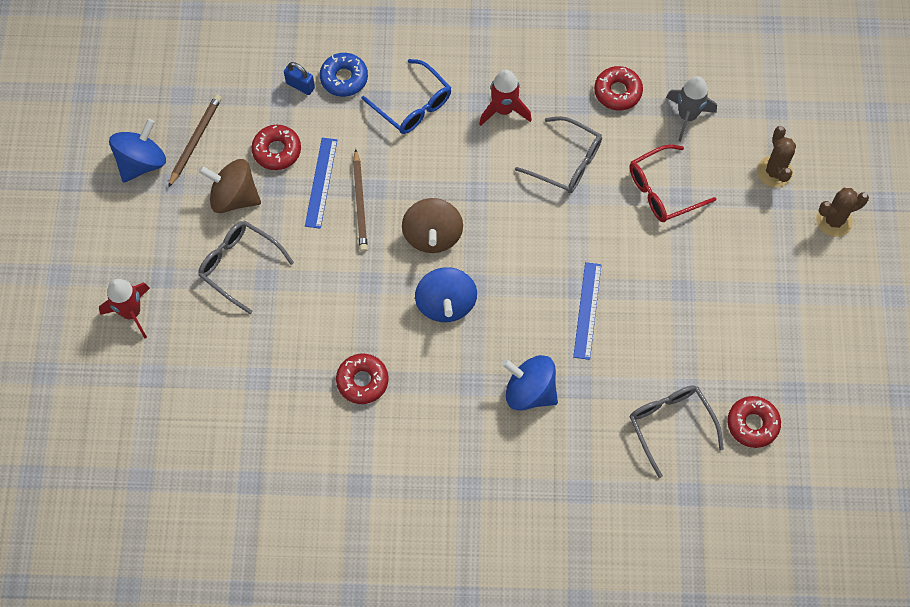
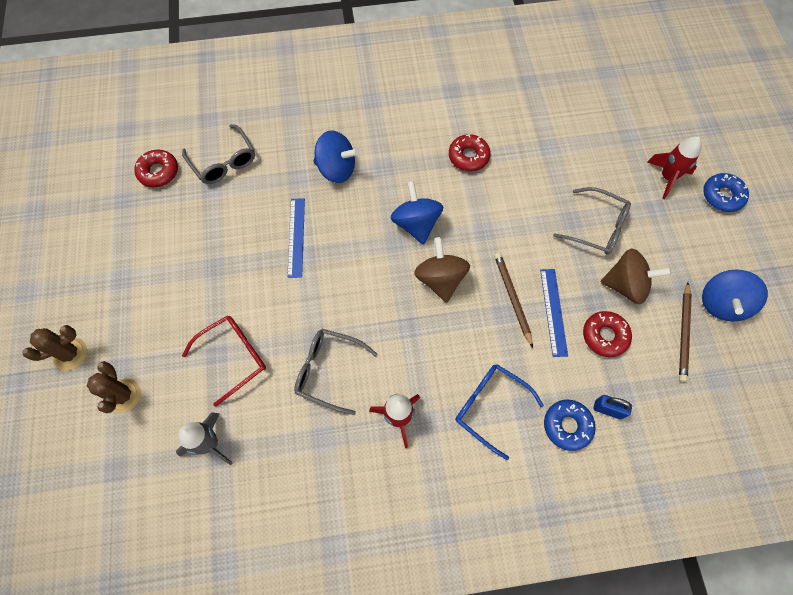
camera: 170 degrees right, 0 degrees up
red donut [594,66,643,111] -> none
none -> blue donut [703,173,749,212]

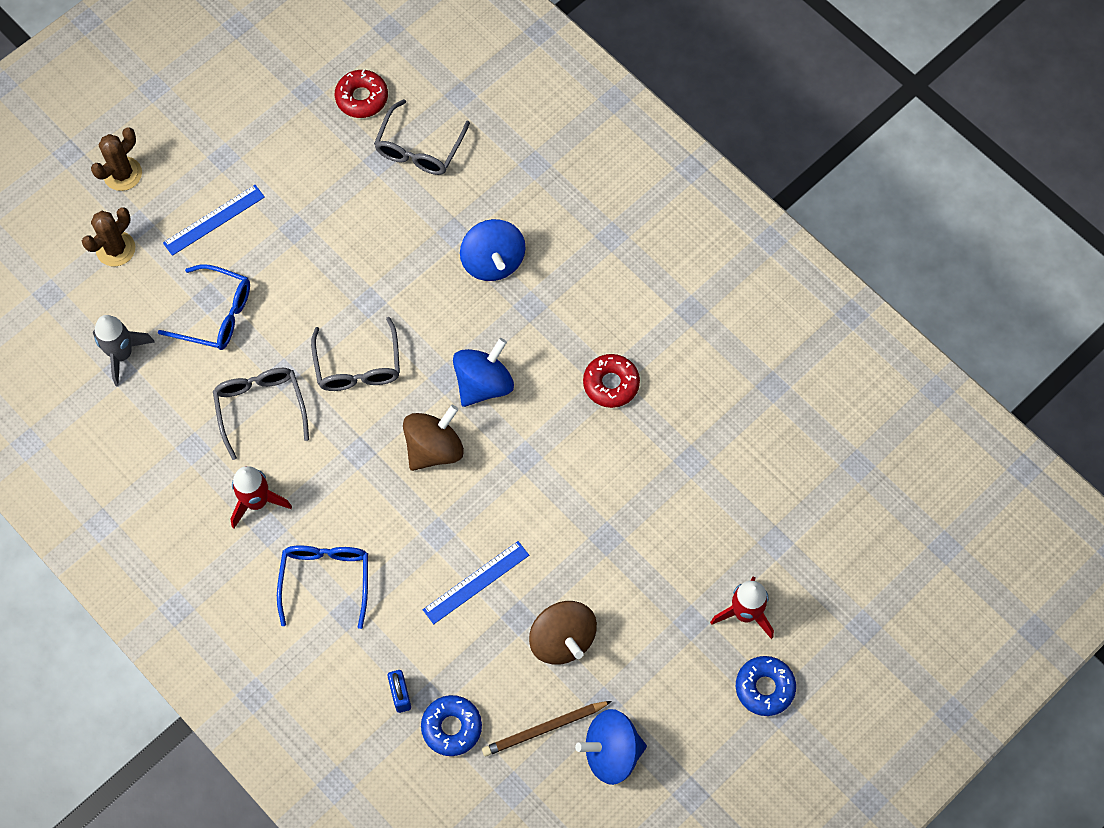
camera: 55 degrees right, 0 degrees up
brown cactus [23,325,87,371] -> brown cactus turned 75 degrees counterclockwise [91,127,142,191]
red glasses [182,315,266,407] -> blue glasses [158,264,250,350]
blue ruler [287,198,305,278] -> blue ruler moved to [163,185,265,256]
brown pencil [494,252,533,348] -> none
blue donut [544,400,596,451] -> blue donut moved to [421,695,482,756]
grey glasses [553,187,631,255] -> grey glasses moved to [311,317,400,391]
red donut [583,311,632,357] -> none

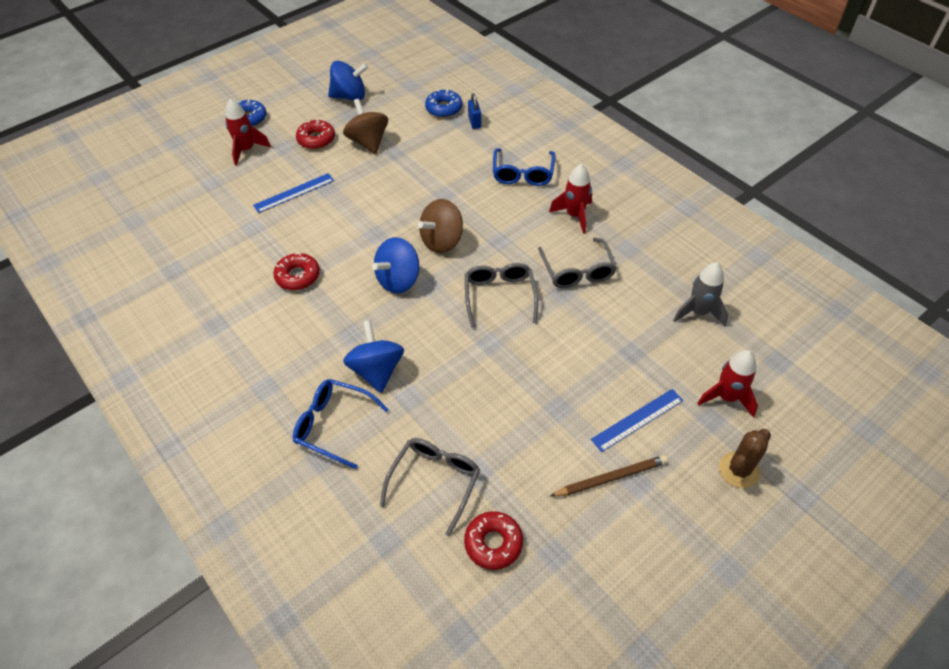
camera: 175 degrees left, 15 degrees down
brown cactus [82,207,136,266] -> red rocket [697,350,758,418]
blue glasses [158,264,250,350] -> blue glasses moved to [293,379,389,469]
blue ruler [423,541,529,624] -> blue ruler moved to [253,173,334,213]
brown pencil [482,701,612,756] -> brown pencil moved to [550,455,668,497]
none -> red donut [296,119,335,149]

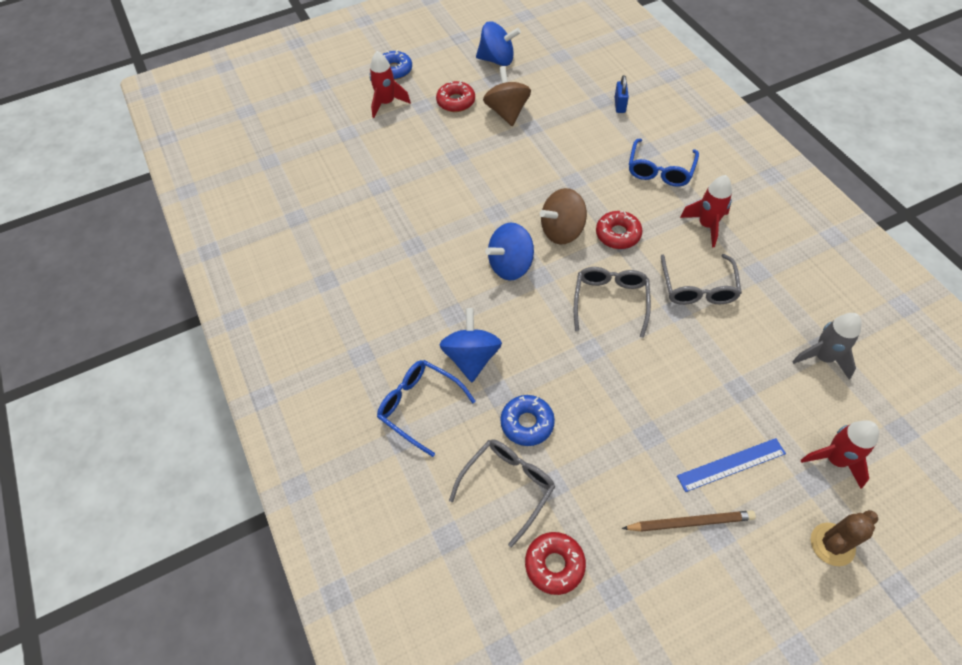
camera: 15 degrees right, 5 degrees up
blue ruler [253,173,334,213] -> none
red donut [273,253,320,290] -> red donut moved to [596,211,642,249]
blue donut [425,89,463,118] -> blue donut moved to [500,395,555,446]

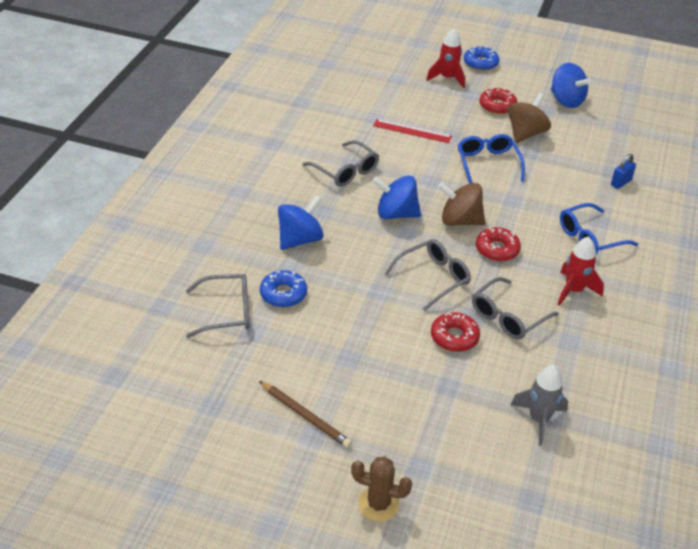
camera: 40 degrees right, 15 degrees down
blue glasses [377,360,476,457] -> blue glasses moved to [458,134,525,184]
red donut [525,532,586,595] -> red donut moved to [431,312,480,352]
blue ruler [677,438,786,492] -> none
red rocket [801,420,879,488] -> none
none -> grey glasses [302,140,379,187]
none -> red ruler [373,119,452,143]

